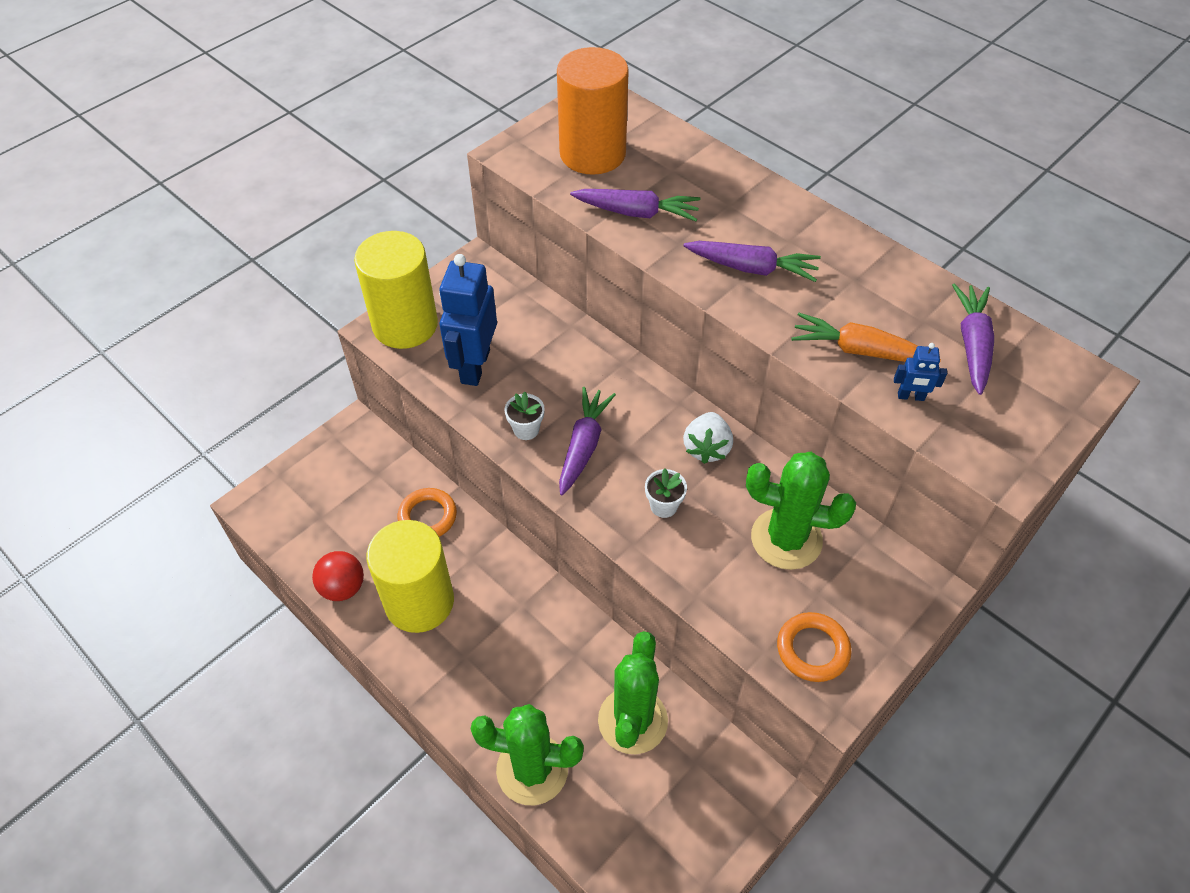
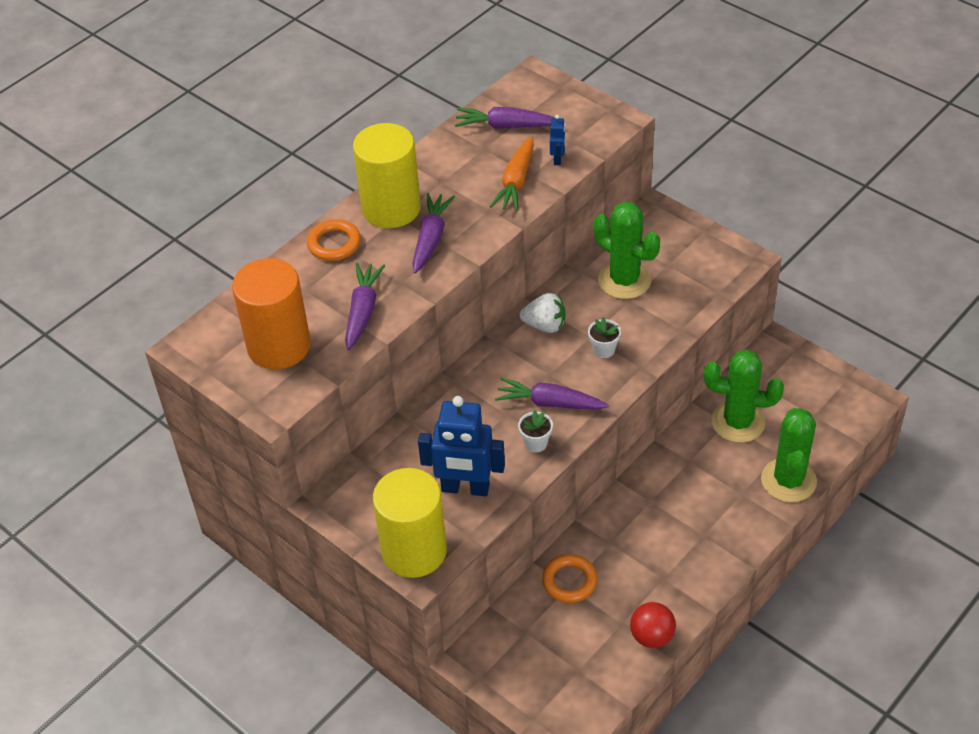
camera: 90 degrees left, 5 degrees down
yellow cylinder [367,520,454,633] -> yellow cylinder moved to [353,123,421,228]
green cactus [746,452,856,570] -> green cactus turned 60 degrees counterclockwise [593,201,660,299]
orange ring [777,612,852,682] -> orange ring moved to [307,220,361,261]

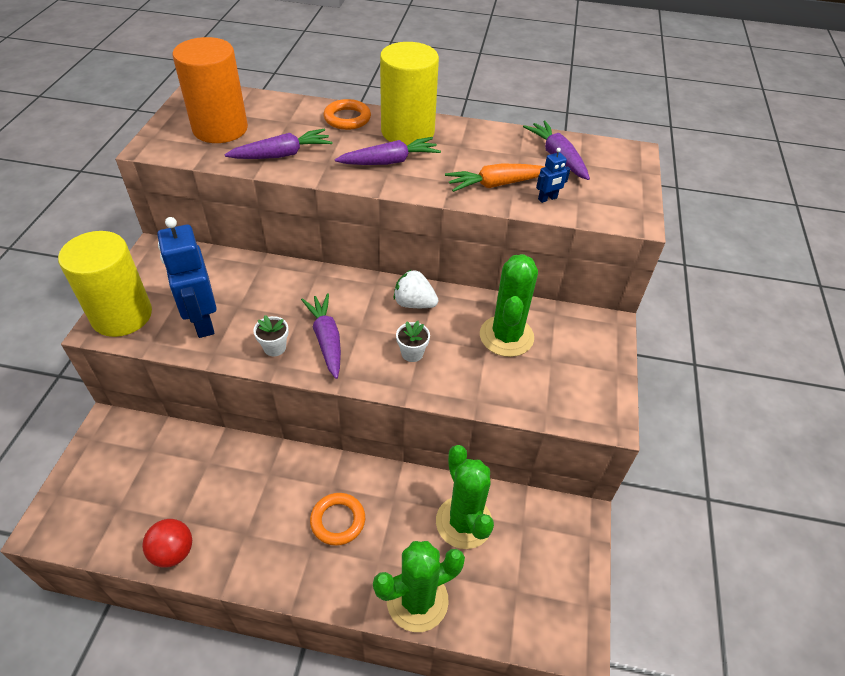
camera: 55 degrees right, 0 degrees up
white strawberry [519,293,565,333] -> white strawberry turned 135 degrees clockwise [394,269,438,308]
orange ring [542,554,597,603] -> orange ring moved to [310,493,365,546]

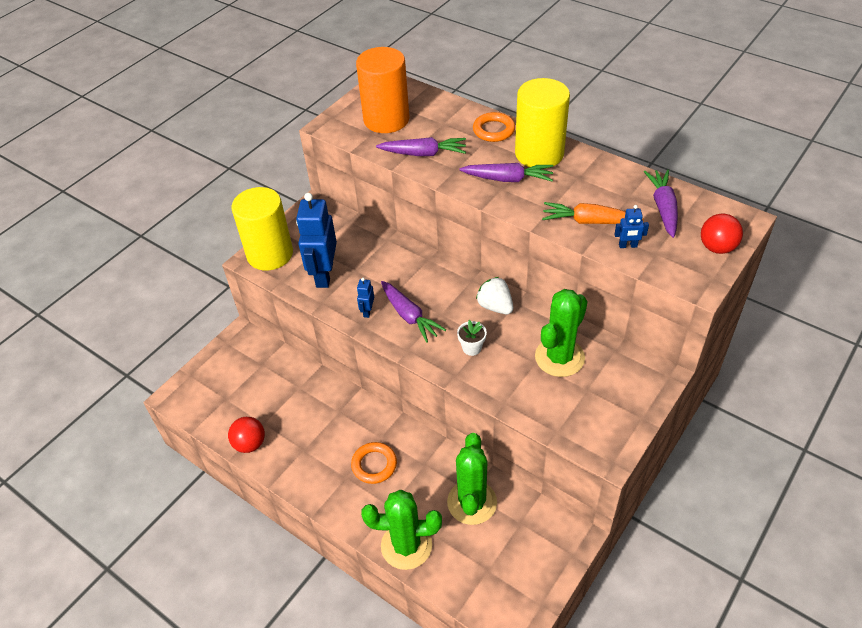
camera: 30 degrees right, 0 degrees up
white flower pot [253,315,289,356] -> blue robot [357,278,374,318]
purple carrot [301,293,341,379] -> purple carrot turned 135 degrees clockwise [381,281,446,343]
none -> red ball [701,214,743,254]

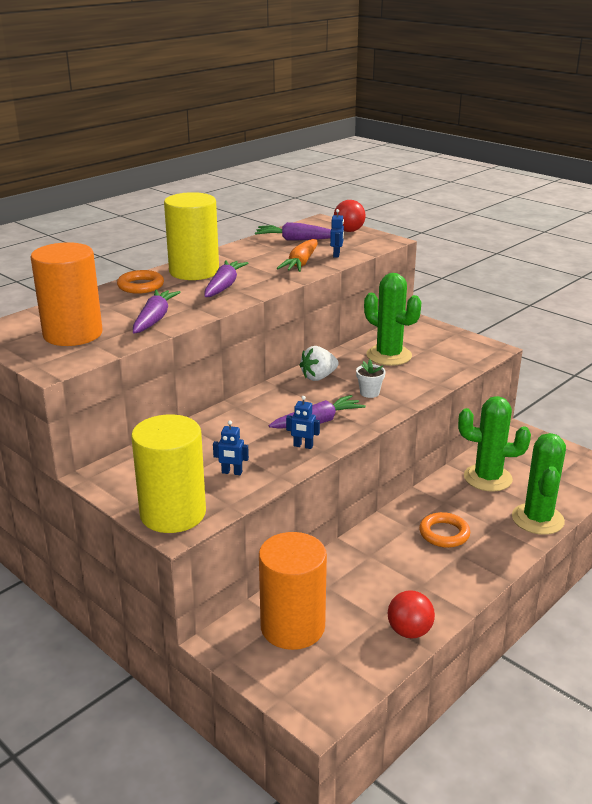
camera: 85 degrees left, 20 degrees down
blue robot [296,193,337,288] -> blue robot [213,420,249,475], size x0.44
none -> orange cylinder [259,532,327,650]

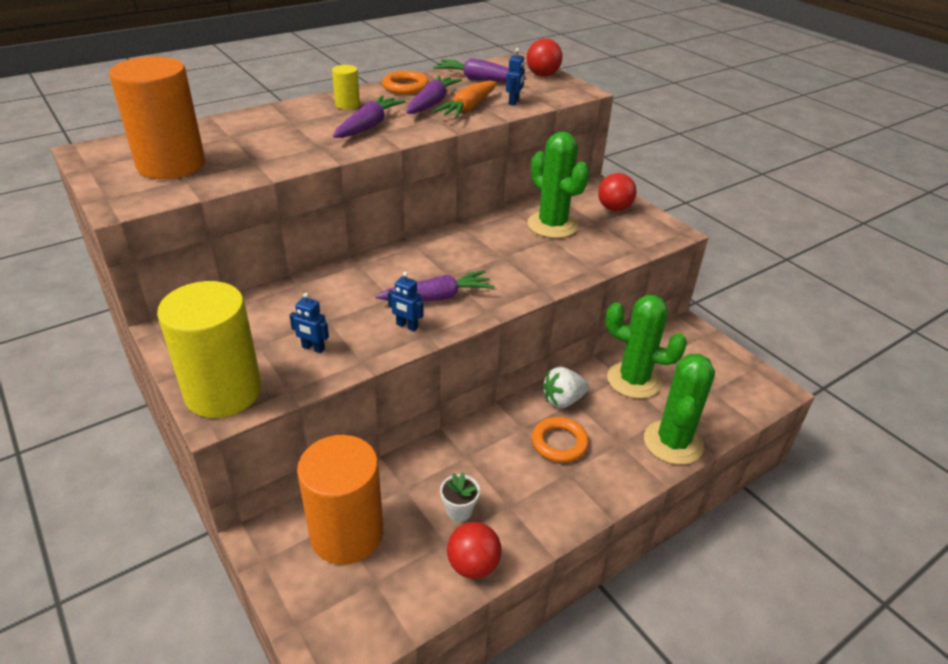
camera: 10 degrees right, 10 degrees up
orange ring [117,270,164,294] -> orange ring moved to [382,71,429,95]
purple carrot [133,289,181,333] -> purple carrot moved to [406,75,462,114]
yellow cylinder [164,192,219,280] -> yellow cylinder [332,65,360,110], size x0.44
white strawberry [299,346,339,381] -> white strawberry moved to [543,367,589,408]
white flower pot [356,360,386,398] -> white flower pot moved to [440,472,480,522]
none -> red ball [598,173,637,211]

